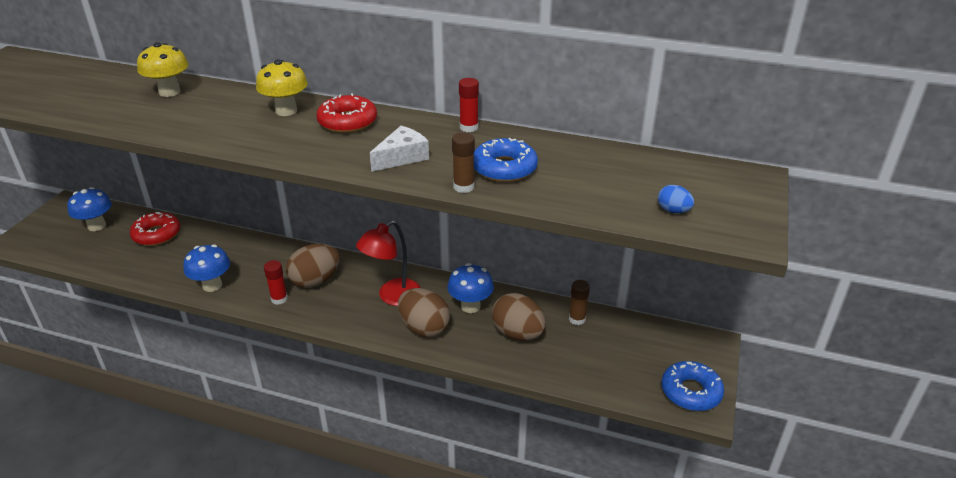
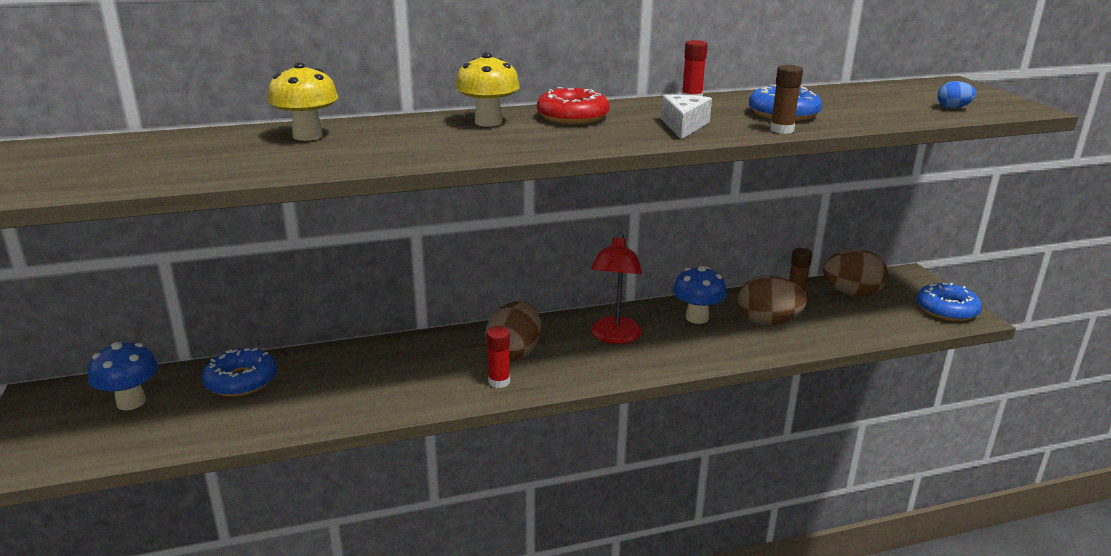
camera: 35 degrees left, 10 degrees down
red donut [130,212,180,246] -> blue donut [202,348,277,397]
blue mushroom [183,244,230,292] -> none
brown egg [398,288,450,337] -> brown egg moved to [823,250,888,297]

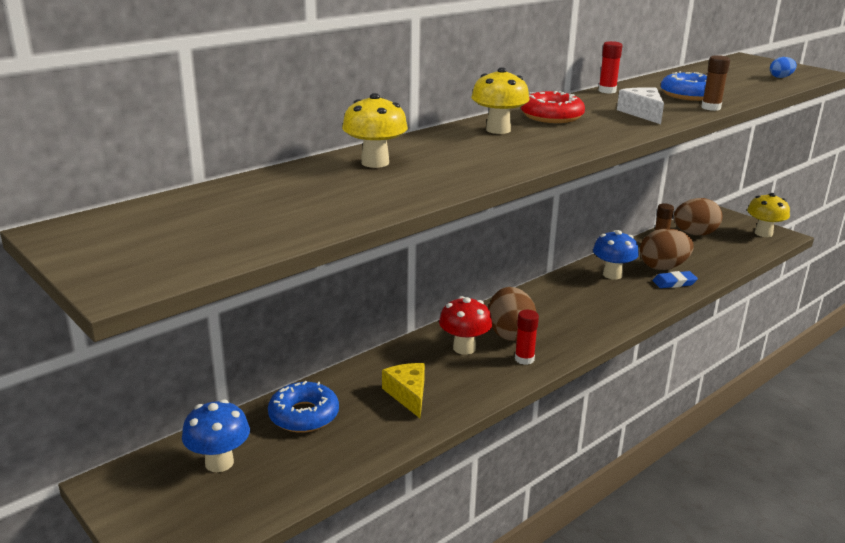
camera: 25 degrees left, 0 degrees up
red lamp [591,233,642,344] -> none
blue donut [916,283,982,321] -> yellow mushroom [747,193,790,237]
none -> yellow cheese [382,363,425,418]
none -> red mushroom [439,296,492,355]
none -> blue eraser [653,271,698,288]

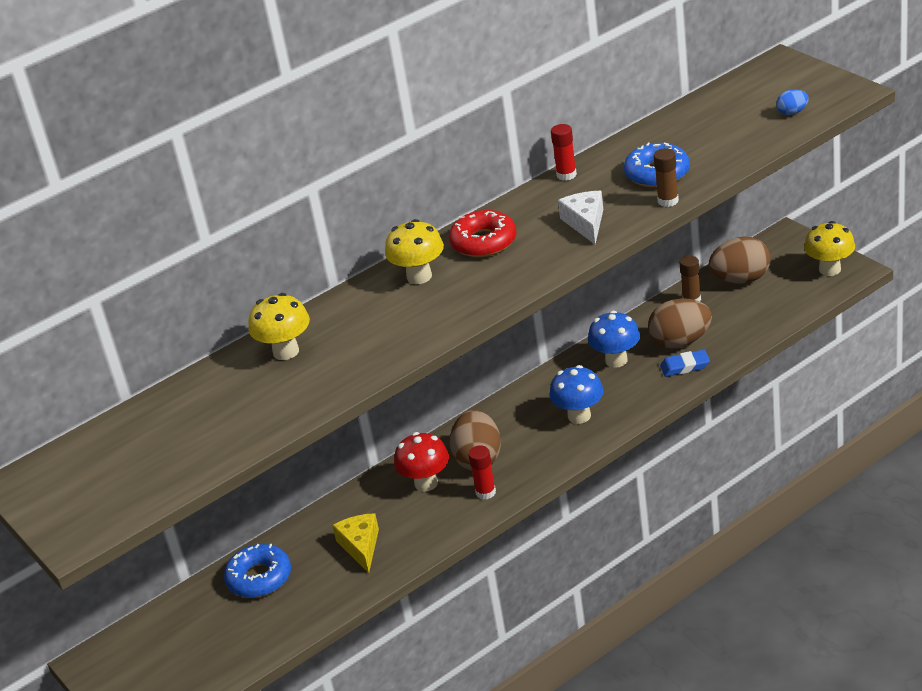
camera: 10 degrees right, 10 degrees up
blue mushroom [182,399,250,472] -> blue mushroom moved to [549,365,603,424]

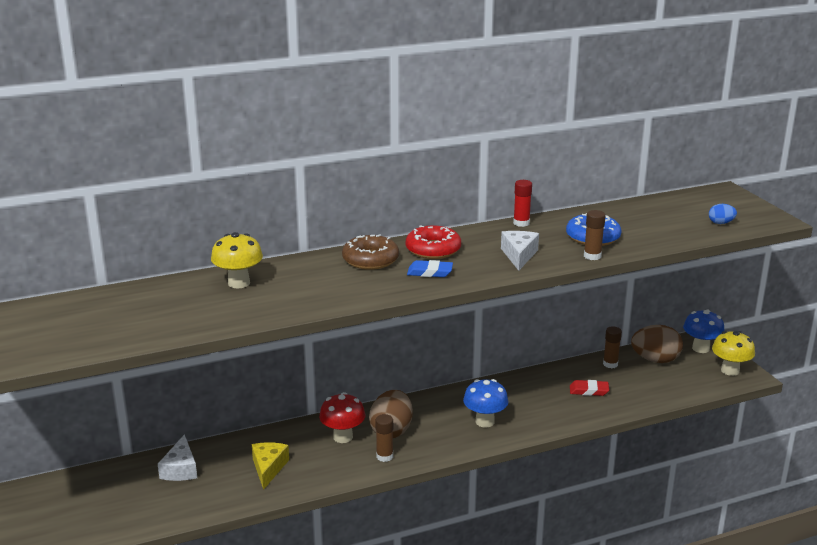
camera: 10 degrees right, 10 degrees down
blue donut [224,544,291,598] -> white cheese [158,434,197,481]
yellow mushroom [385,219,444,284] -> brown donut [342,234,399,270]
red glue stick [468,445,496,500] -> brown glue stick [375,414,393,462]
blue mushroom [588,311,640,368] -> blue mushroom moved to [683,310,725,353]
brown egg [648,298,712,349] -> red eraser [570,380,609,396]
blue eraser [660,350,710,377] -> blue eraser moved to [407,260,453,277]

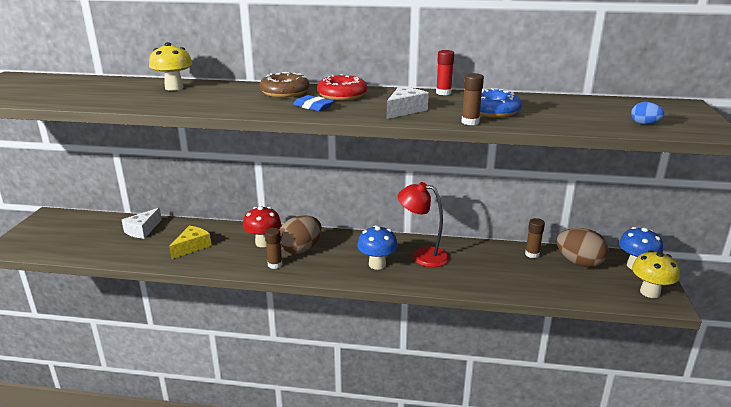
camera: 30 degrees right, 0 degrees up
red eraser [570,380,609,396] -> none
none -> red lamp [398,182,450,267]

